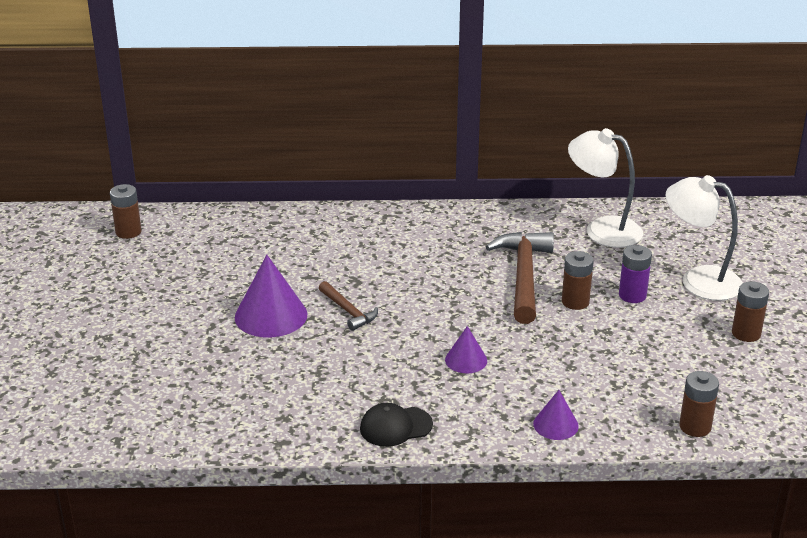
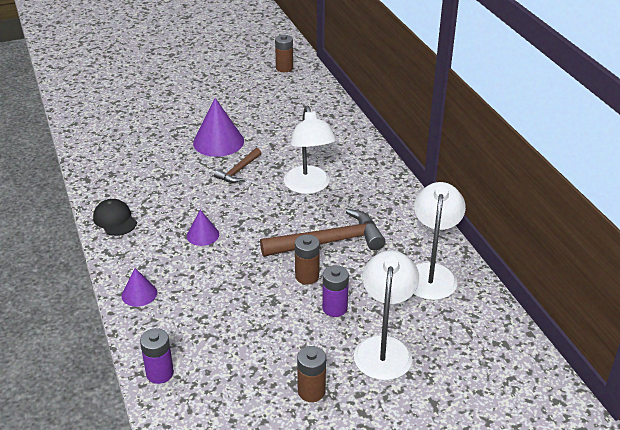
camera: 70 degrees right, 5 degrees up
brown battery [679,371,719,437] -> purple battery [140,328,174,384]
none -> white lamp [284,106,337,194]

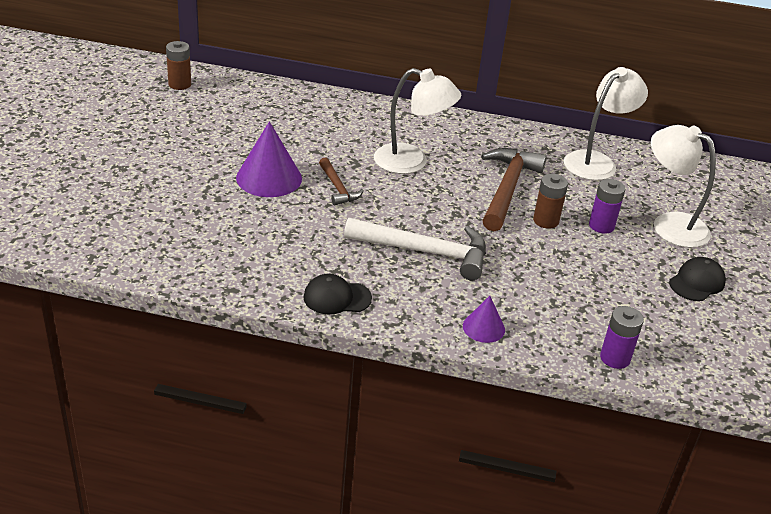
camera: 60 degrees left, 0 degrees up
purple cone [187,210,219,246] -> white hammer [344,218,486,280]
brown battery [297,346,326,402] -> black cap [669,257,726,301]
white lamp [414,182,466,300] -> white lamp turned 90 degrees clockwise [564,67,648,180]

